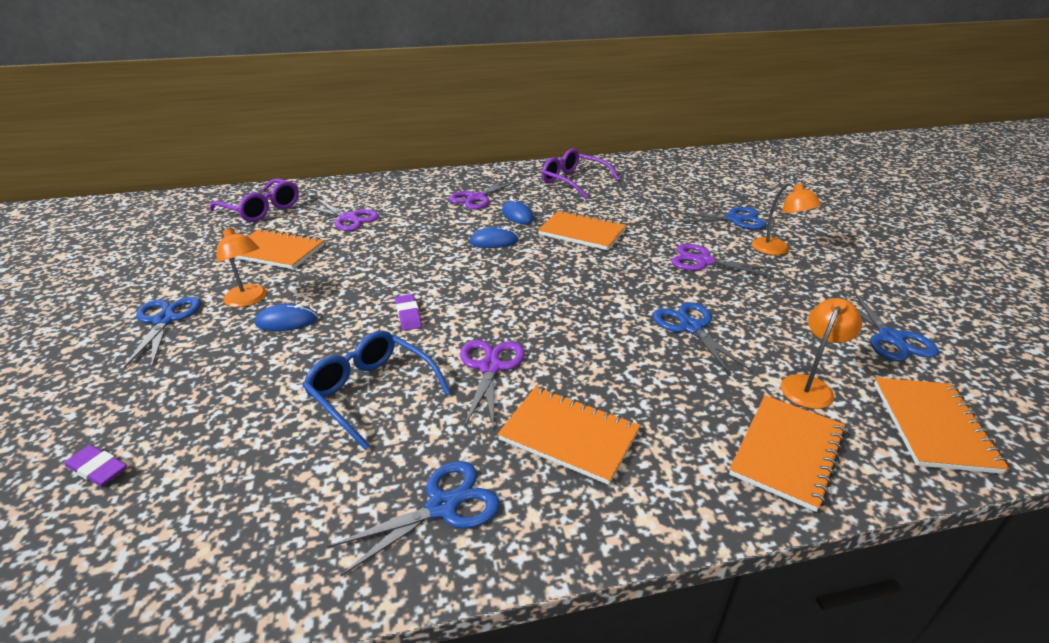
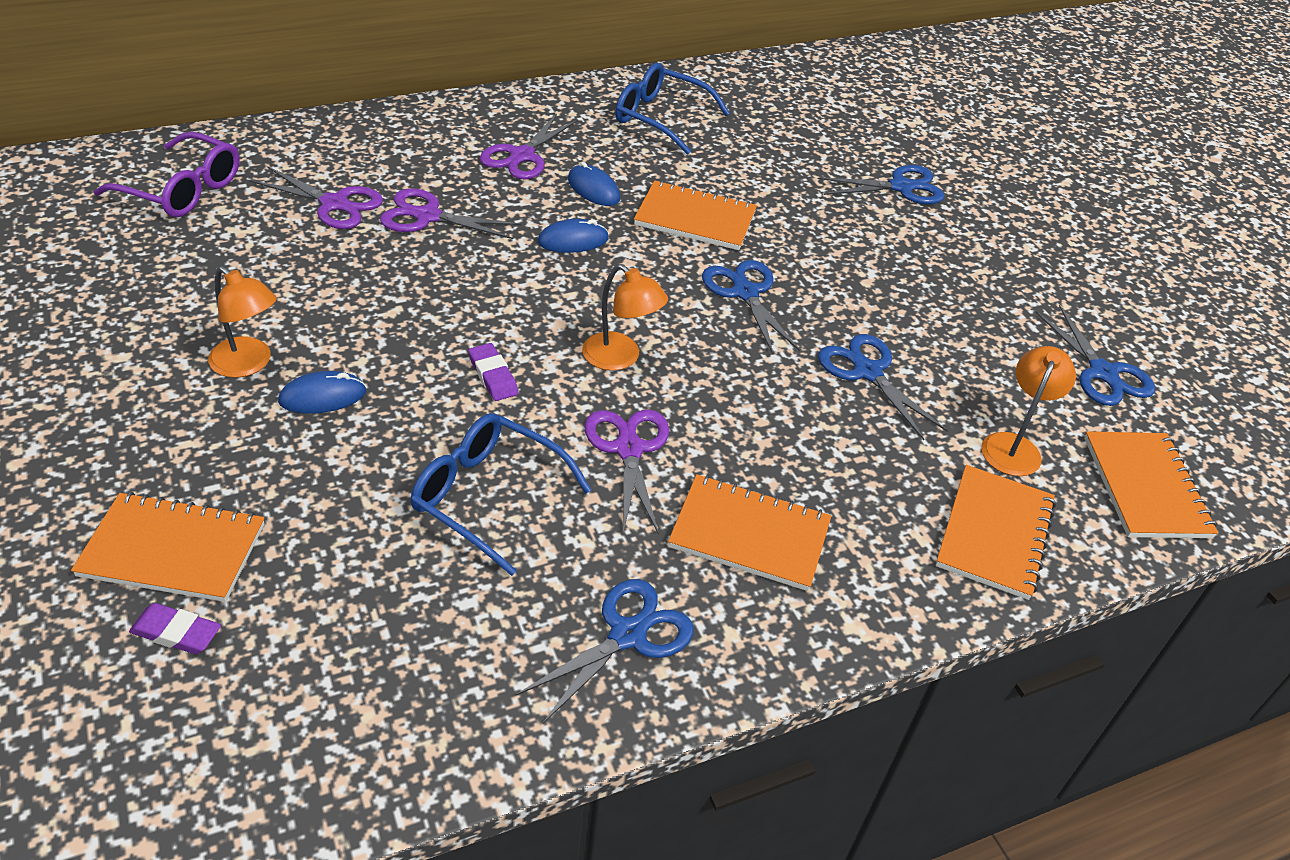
camera: 15 degrees left, 10 degrees up
blue scissors [123,297,201,368] -> blue scissors moved to [702,260,800,354]
orange notebook [233,228,324,269] -> orange notebook moved to [71,492,265,602]
purple glasses [542,148,620,199] -> blue glasses [615,63,730,155]
purple scissors [671,244,775,277] -> purple scissors moved to [380,188,521,239]
orange lamp [752,182,821,255] -> orange lamp moved to [582,264,668,371]

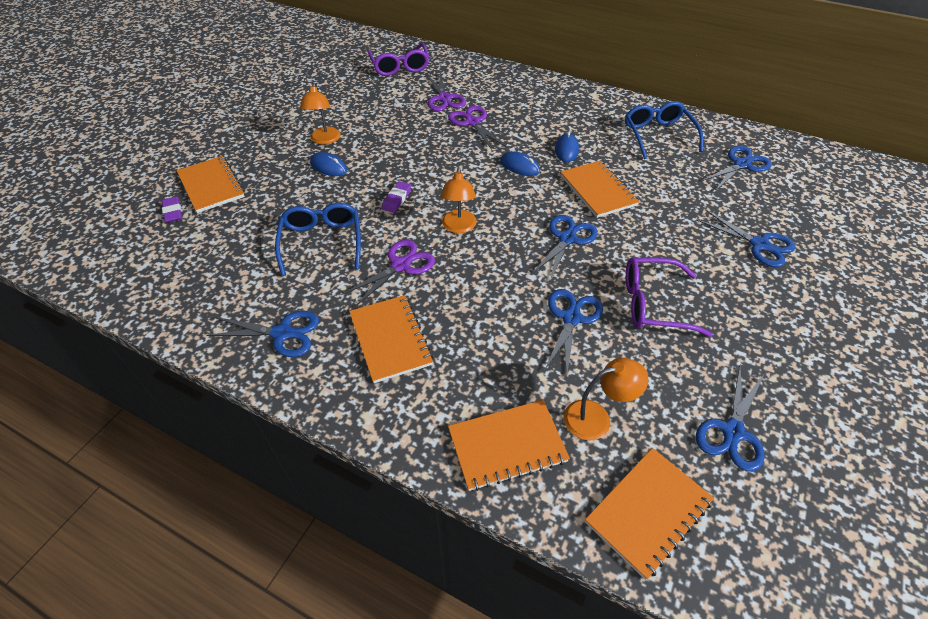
camera: 55 degrees right, 5 degrees up
purple scissors [480,114,578,180] -> none
none -> purple glasses [626,258,713,337]
none -> blue scissors [701,146,772,190]

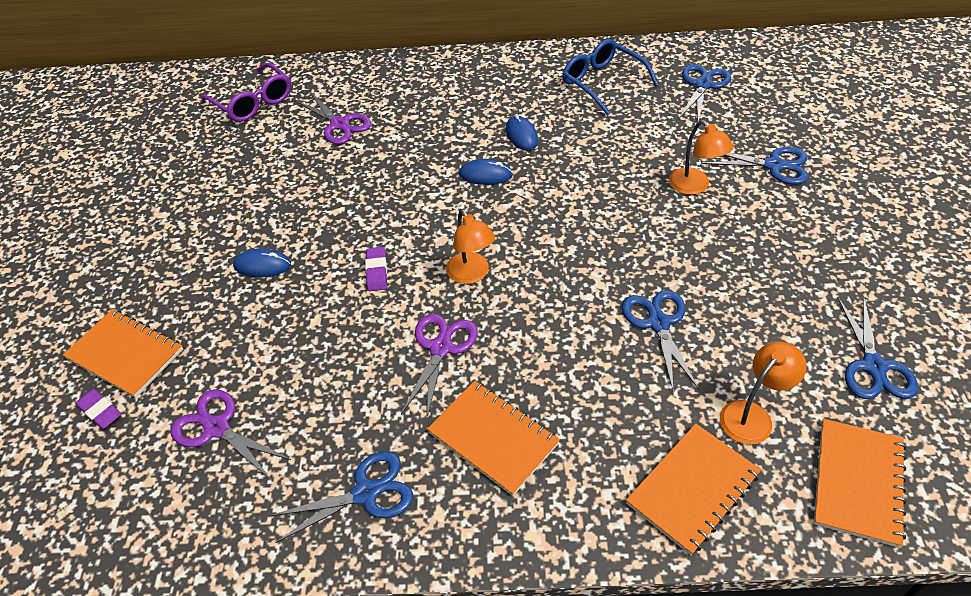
camera: 25 degrees left, 0 degrees up
blue glasses [275,203,361,276] -> none
orange lamp [300,83,341,145] -> orange lamp moved to [669,120,734,195]
purple scissors [448,106,506,150] -> purple scissors moved to [171,389,291,481]
blue scissors [532,215,598,281] -> none
orange notebook [560,161,640,218] -> none
purple glasses [626,258,713,337] -> none

